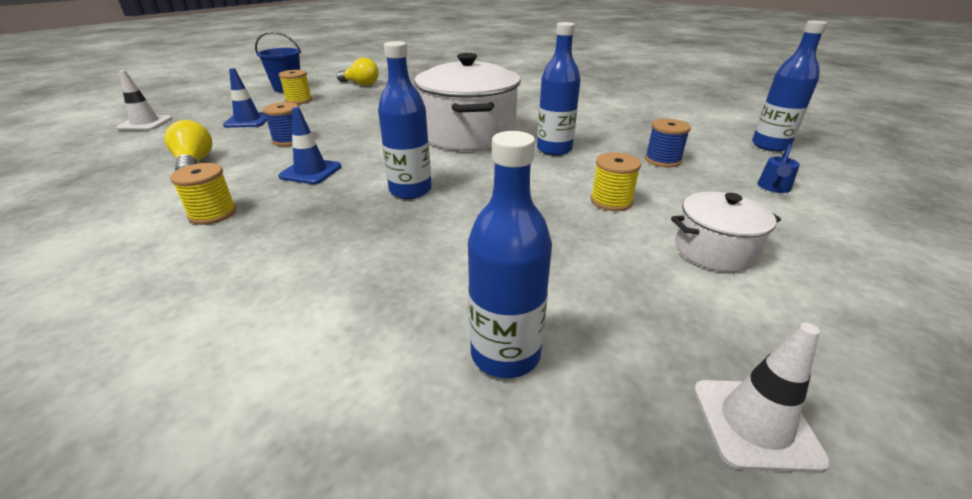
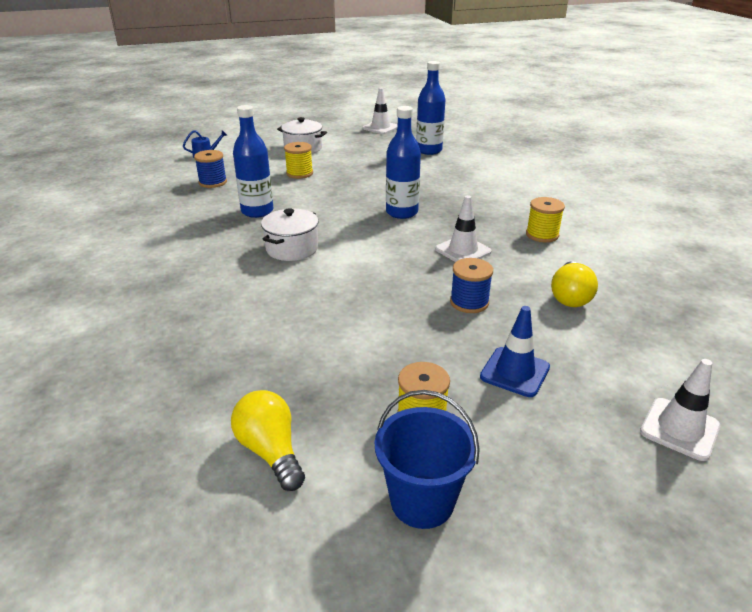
camera: 145 degrees left, 0 degrees up
blue traffic cone [278,107,342,184] -> white traffic cone [435,195,492,262]
white pot [414,53,521,151] -> white pot [261,208,318,261], size x0.51
blue bottle [752,20,828,152] -> none

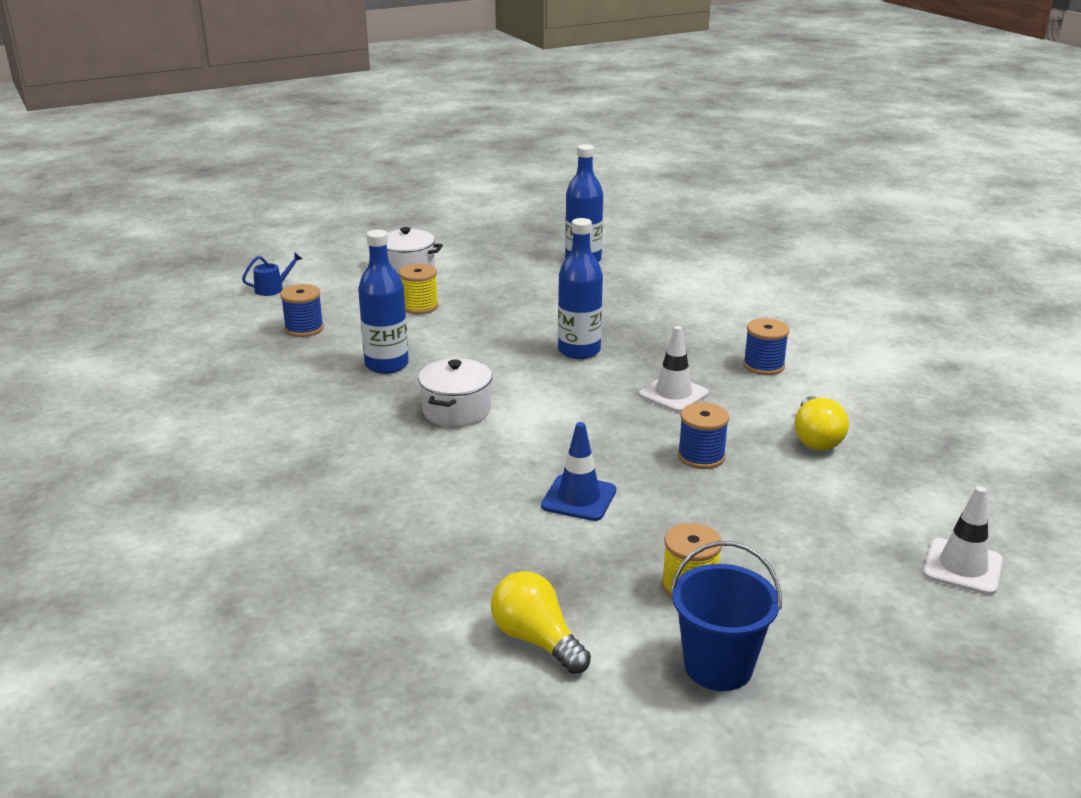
camera: 10 degrees left, 5 degrees down
white traffic cone [362,88,398,134] -> none
blue traffic cone [480,306,550,397] -> blue traffic cone moved to [541,422,616,521]
yellow spool [526,197,565,243] -> blue spool [743,318,789,375]

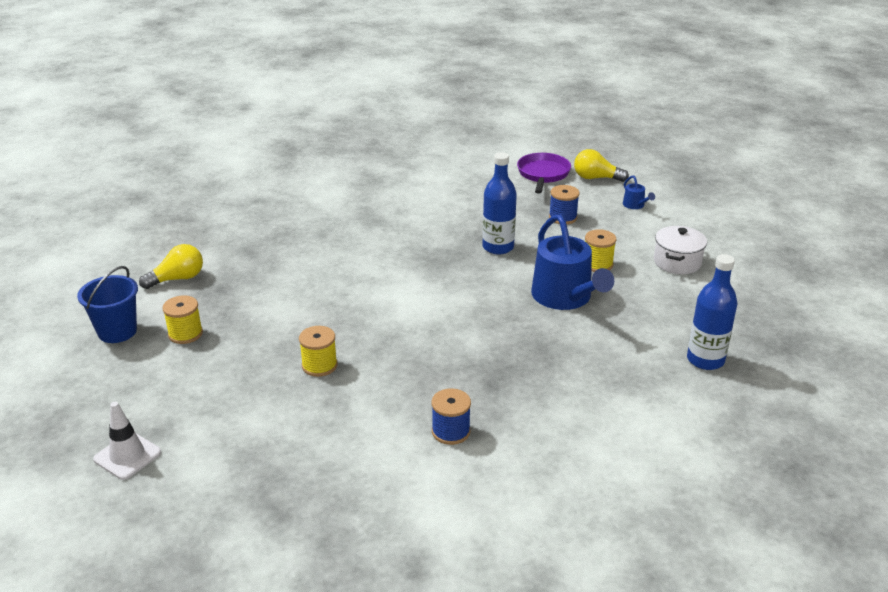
camera: 100 degrees right, 5 degrees up
white pot [418,358,492,427] -> none
blue traffic cone [541,422,616,521] -> none
blue bottle [558,218,603,359] -> none
white traffic cone [638,326,709,412] -> none
blue spool [678,402,729,469] -> yellow spool [299,326,337,377]
yellow light bulb [794,396,849,450] -> yellow light bulb moved to [574,149,629,182]
none -> purple pan [517,153,571,194]
none -> blue watering can [531,214,614,310]

